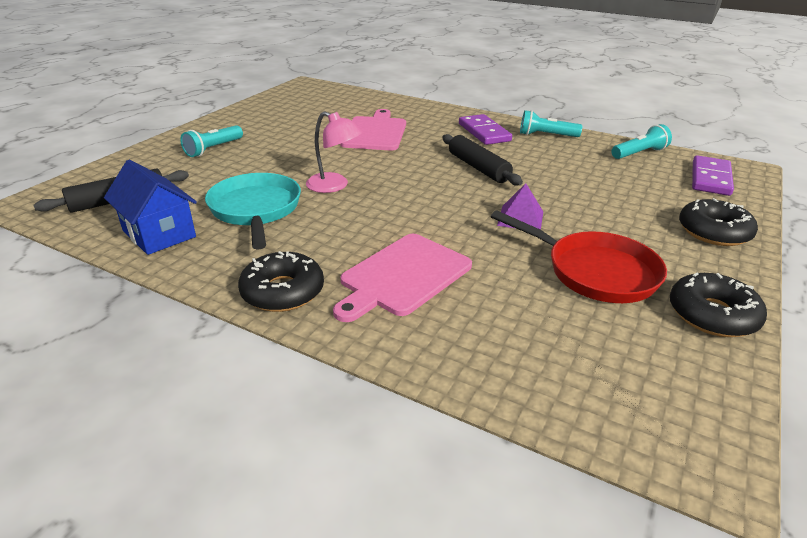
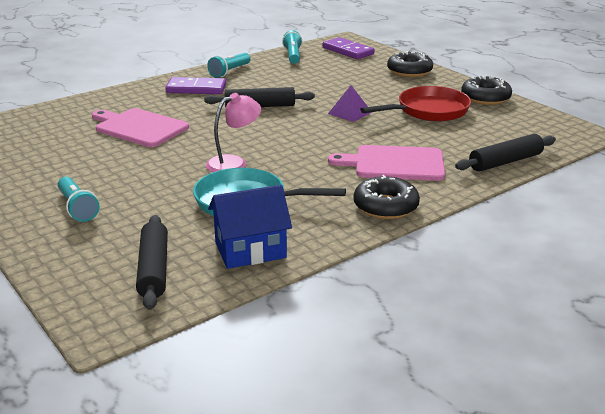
camera: 65 degrees left, 5 degrees down
pink cutting board [333,234,472,322] -> pink cutting board turned 120 degrees clockwise [328,145,445,181]
none -> black rolling pin [455,134,556,172]

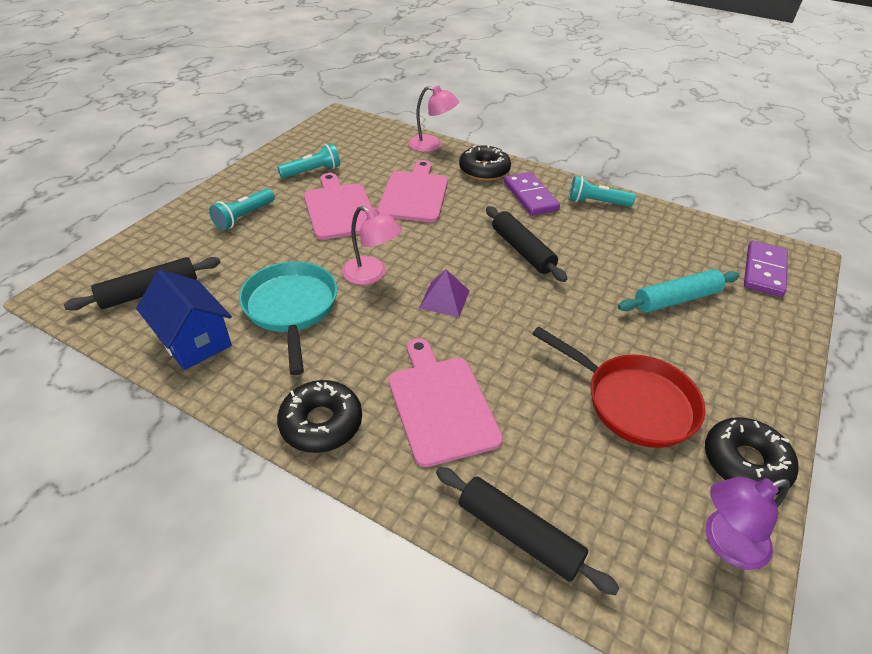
camera: 65 degrees right, 15 degrees up
turquoise flashlight [282,30,302,64] -> turquoise flashlight moved to [277,143,340,178]
purple pyramid [328,85,372,122] -> purple pyramid moved to [419,270,470,317]
black donut [387,51,433,77] -> black donut moved to [459,145,511,181]
none -> pink cutting board [304,173,372,240]
none -> pink lamp [408,85,459,152]
none -> turquoise rolling pin [618,269,740,313]
none -> purple lamp [706,477,790,570]

